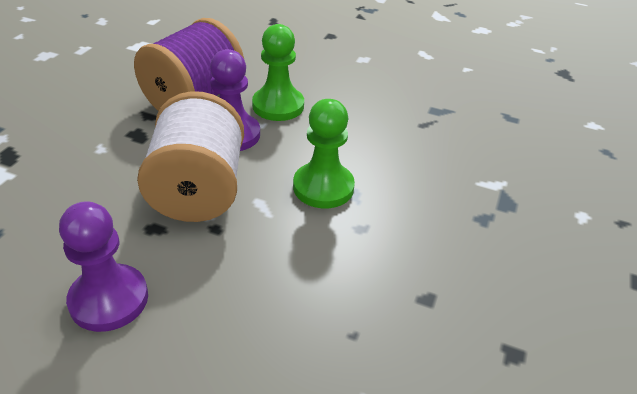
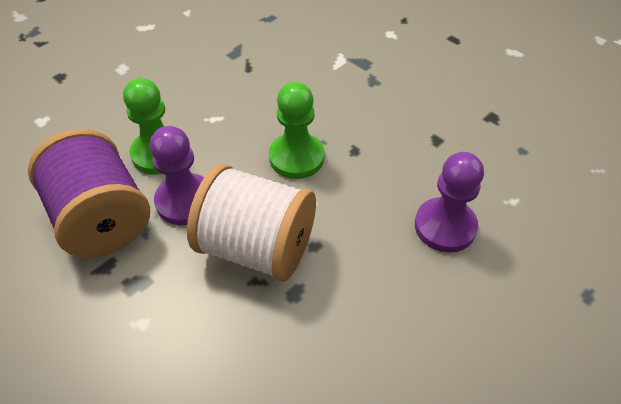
camera: 65 degrees left, 10 degrees up
purple pawn [59,201,148,332] -> purple pawn moved to [415,152,484,253]

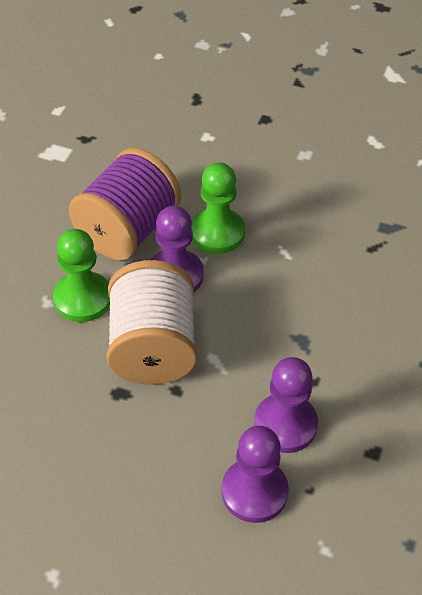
camera: 65 degrees right, 0 degrees up
green pawn [269,82,325,179] -> green pawn moved to [53,229,110,322]
none -> purple pawn [254,357,318,453]

